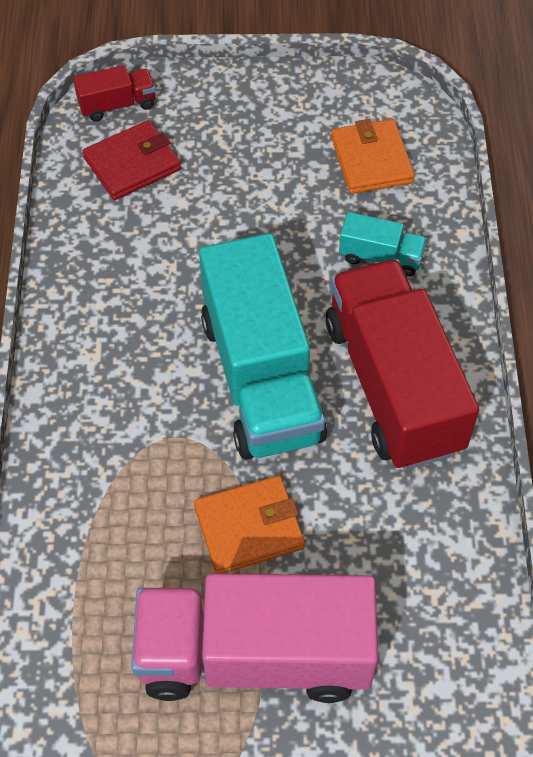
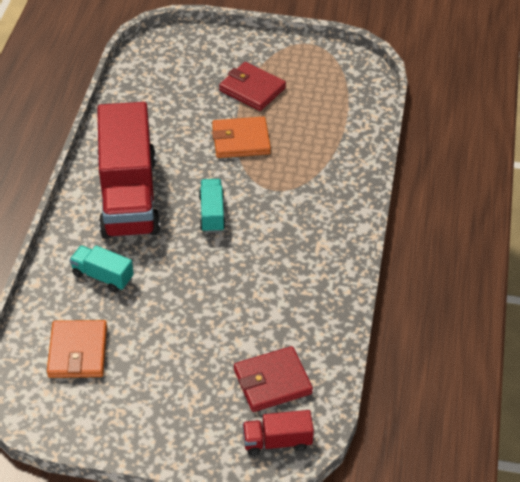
camera: 170 degrees left, 10 degrees down
pink truck [131,573,378,703] -> red wallet [219,62,286,111]
turquoise truck [199,233,327,460] -> turquoise truck [199,179,226,233], size x0.43

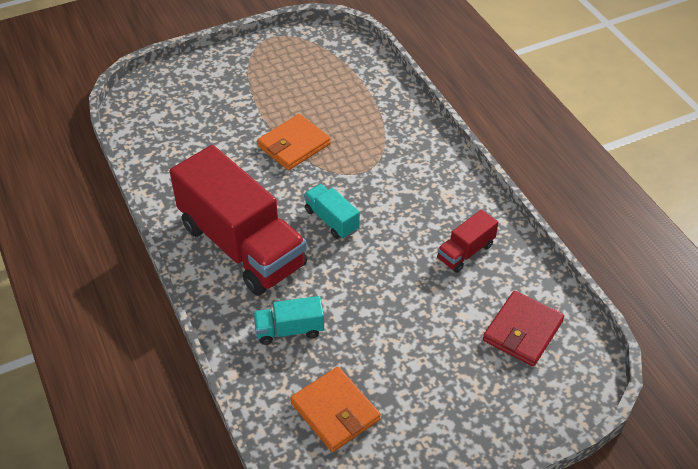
camera: 35 degrees left, 0 degrees up
red wallet [219,62,286,111] -> none
red truck [242,410,314,456] -> red truck moved to [437,209,498,273]

